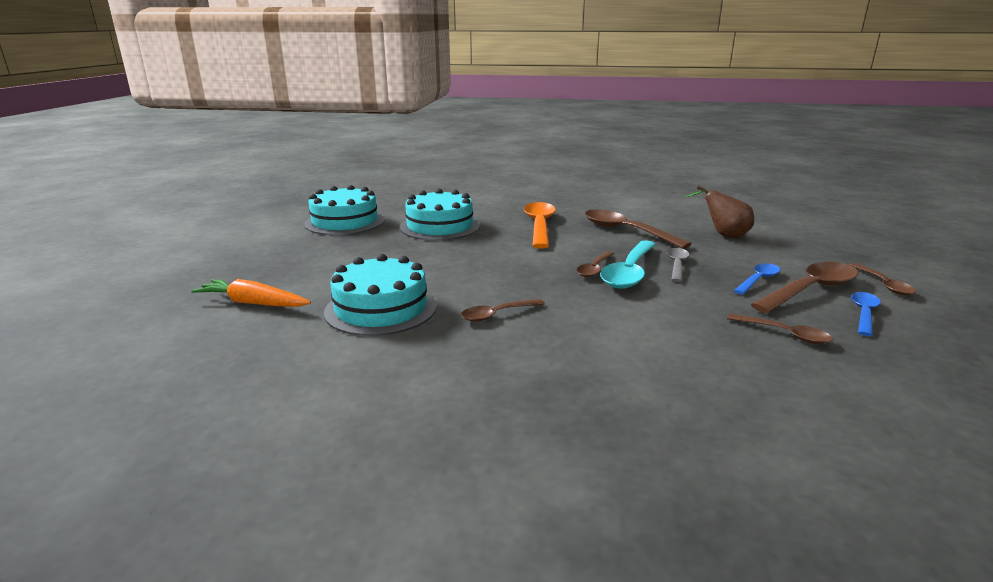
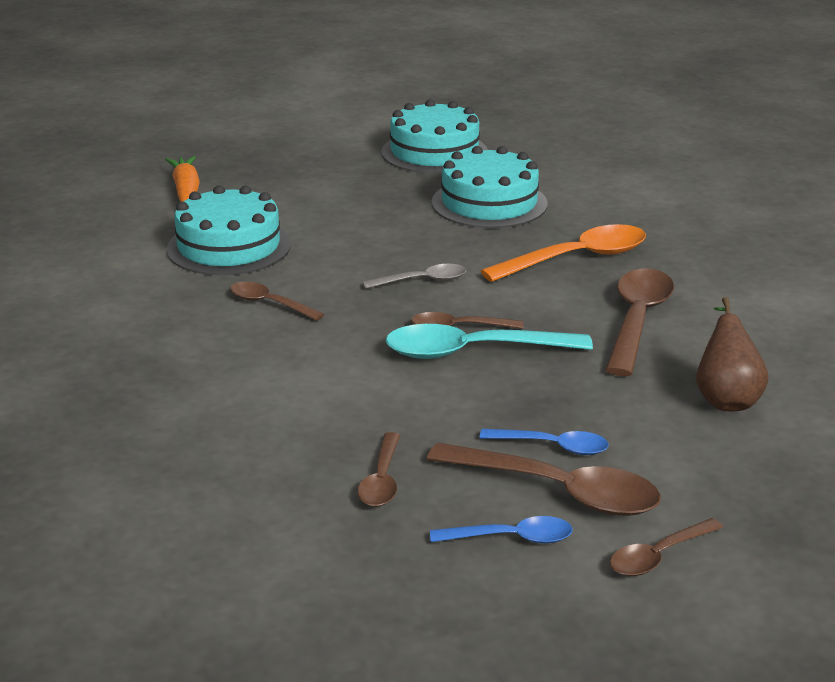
camera: 60 degrees right, 5 degrees up
grey spoon [667,248,690,282] -> grey spoon moved to [363,264,466,289]

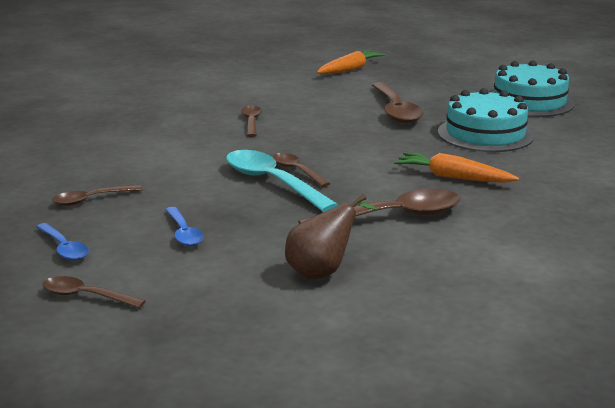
camera: 55 degrees right, 5 degrees down
turquoise cake [166,185,291,275] -> none
grey spoon [363,264,466,289] -> none
brown spoon [427,443,661,516] -> brown spoon moved to [372,82,424,124]
orange spoon [481,224,646,282] -> orange carrot [394,152,519,183]

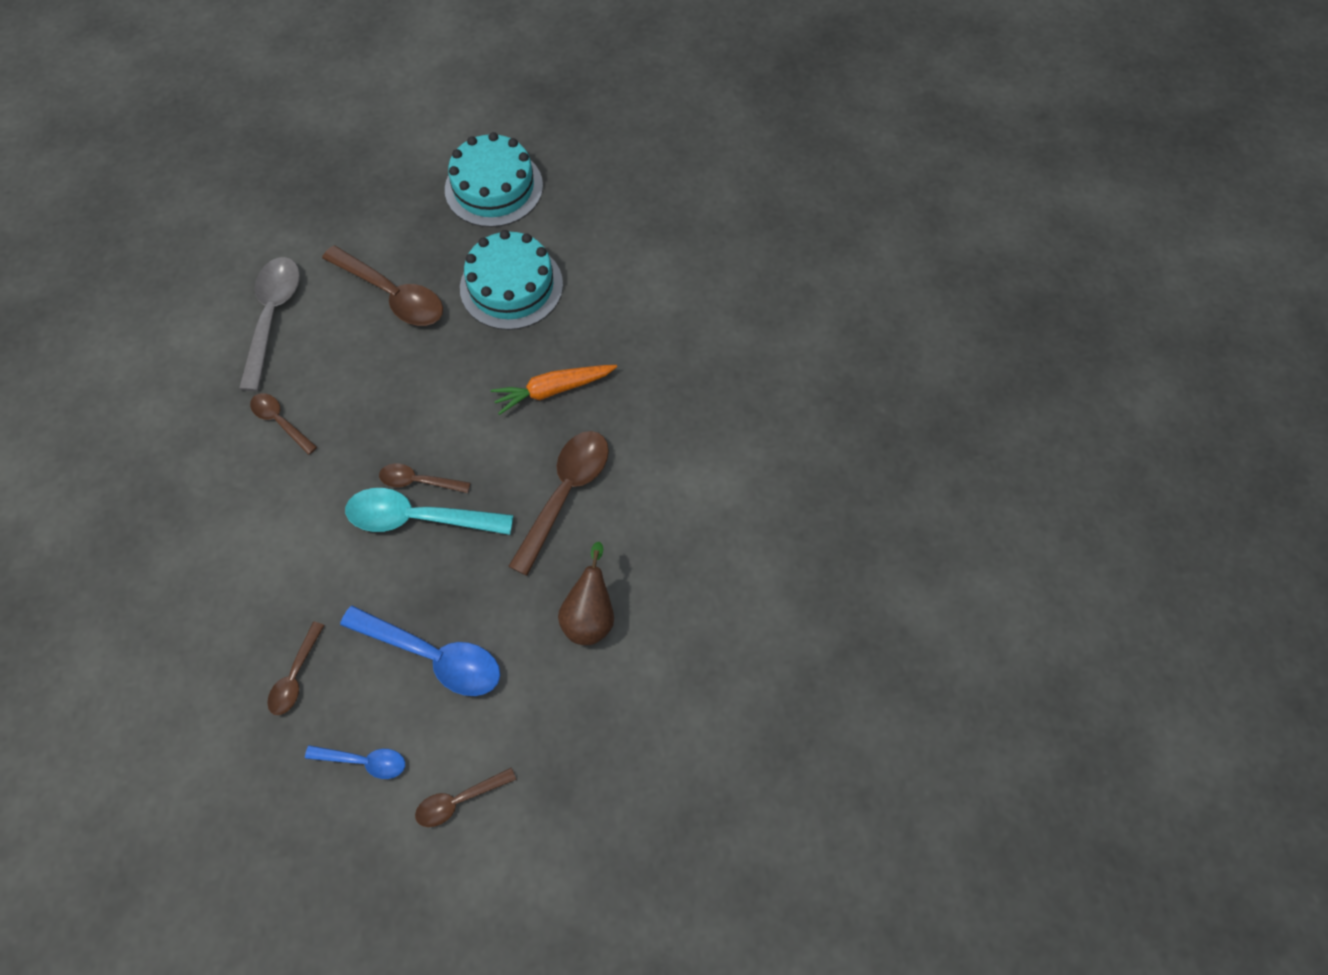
camera: 45 degrees left, 40 degrees up
blue spoon [165,207,204,246] -> blue spoon [340,606,500,696], size x1.79
orange carrot [317,50,386,74] -> none
none -> grey spoon [239,257,300,391]

